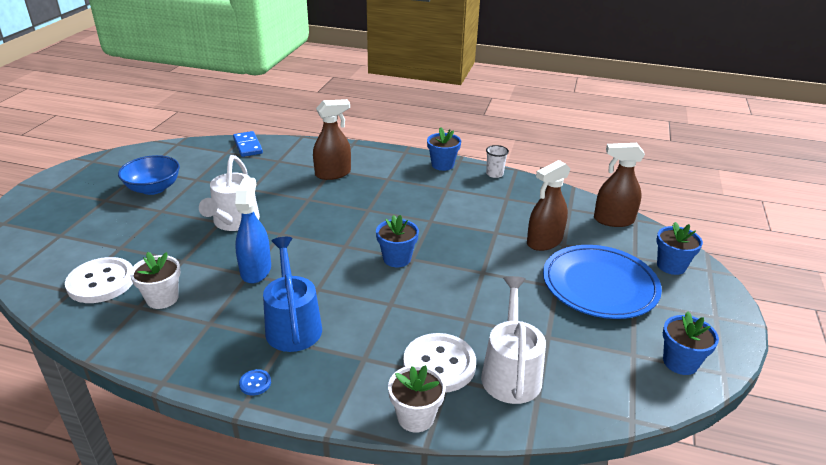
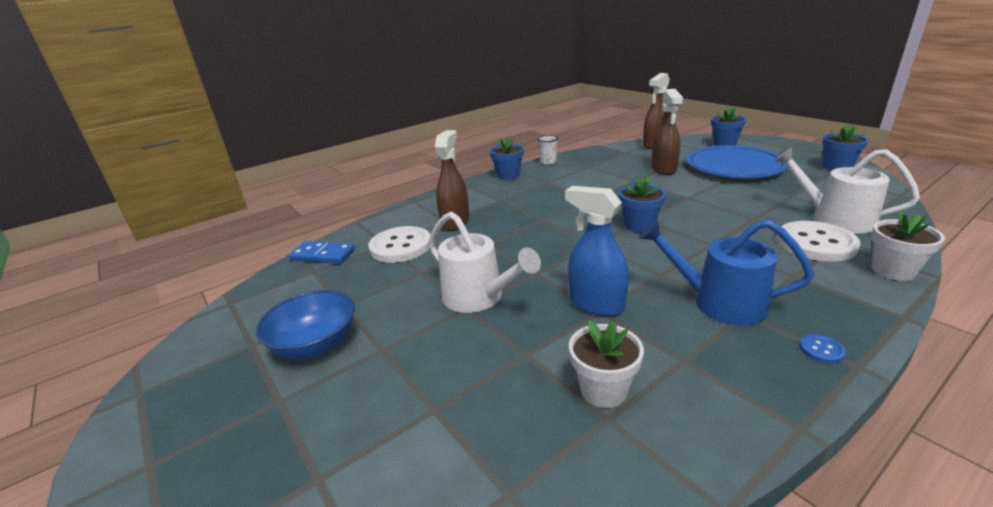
camera: 50 degrees left, 5 degrees down
white button [65,257,133,303] -> white button moved to [368,226,430,263]

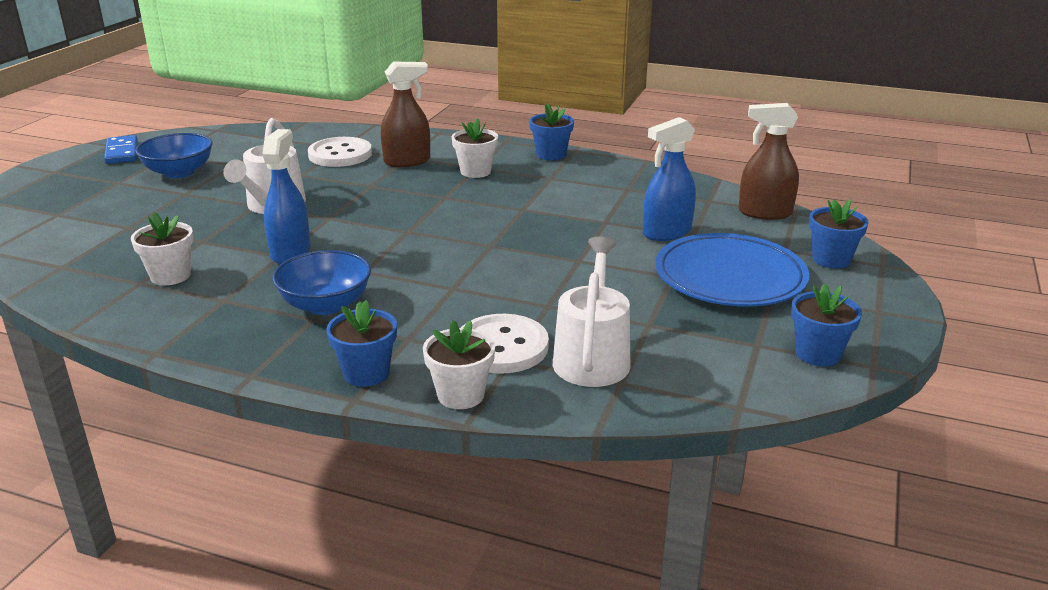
camera: 55 degrees right, 0 degrees up
blue domino [289,241,355,264] -> blue domino moved to [104,135,138,164]
white cup [537,135,558,165] -> none
blue flower pot [619,176,666,232] -> blue flower pot moved to [326,300,397,387]
blue watering can [639,220,814,325] -> blue bowl [272,250,371,315]
brown spray bottle [651,89,683,175] -> blue spray bottle [643,117,696,241]
blue button [799,334,846,364] -> none
none -> white flower pot [452,118,498,178]

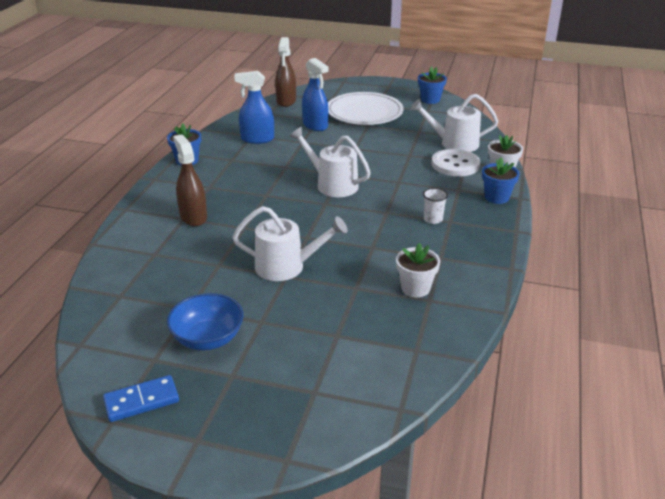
camera: 95 degrees left, 5 degrees up
blue spray bottle [262,129,311,264] -> blue spray bottle moved to [234,71,274,144]
blue bowl [272,250,371,315] -> white cup [423,188,448,224]
white button [308,137,372,167] -> none
white flower pot [452,118,498,178] -> none
blue plate [655,233,810,306] -> white plate [328,92,404,125]
blue flower pot [809,199,869,269] -> none
none -> white watering can [289,127,371,197]

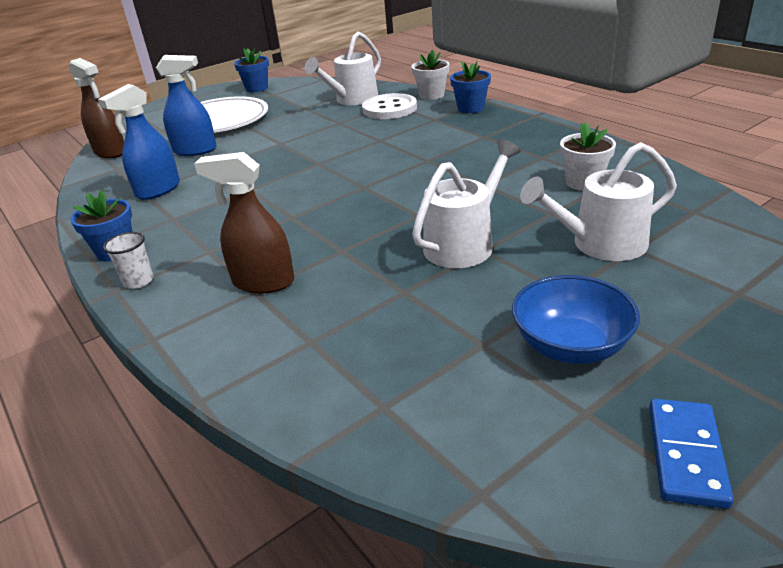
camera: 50 degrees left, 0 degrees up
white watering can [289,127,371,197] -> white watering can moved to [520,142,677,261]
white cup [423,188,448,224] -> white cup moved to [103,232,154,289]

